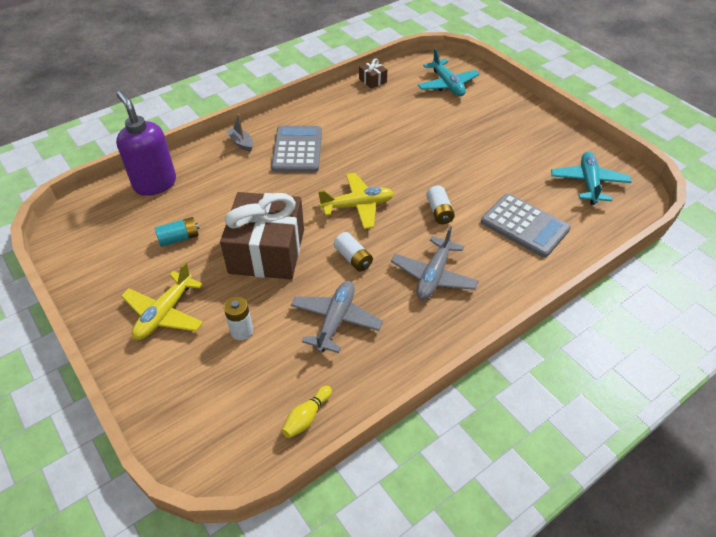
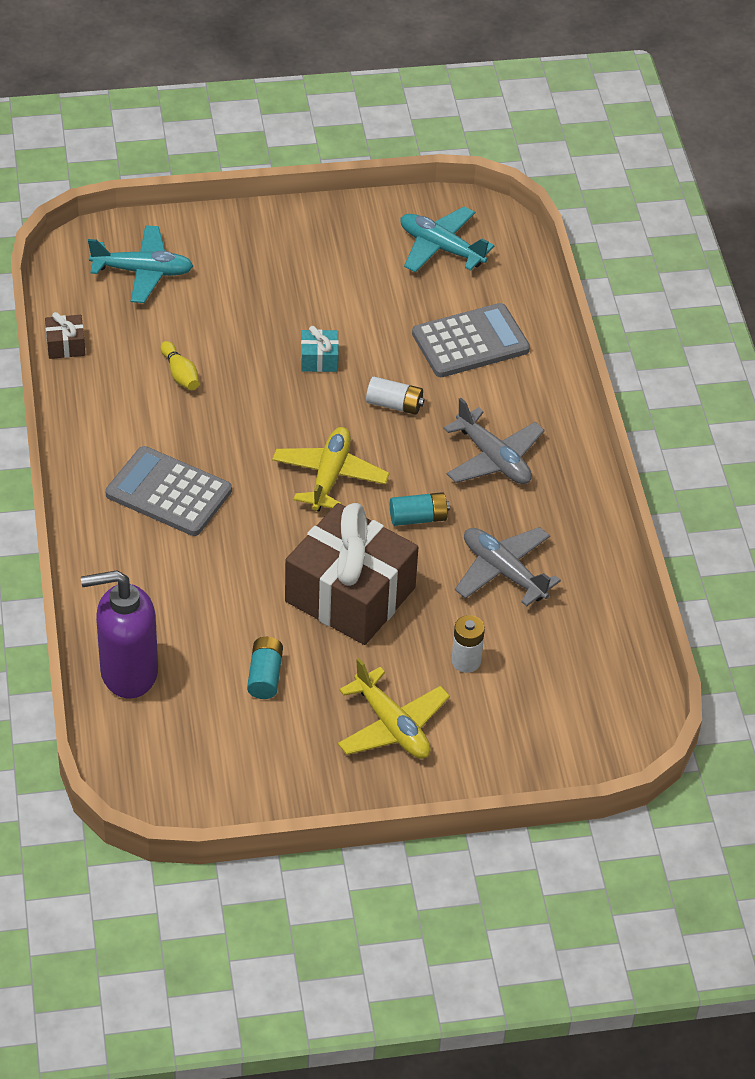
camera: 65 degrees left, 0 degrees up
grey boat [227,114,253,152] -> none
yellow bowling pin [282,386,332,438] -> yellow bowling pin moved to [160,341,199,390]
white battery [334,232,373,271] -> turquoise battery [390,492,450,526]
none -> turquoise gift [301,326,339,372]

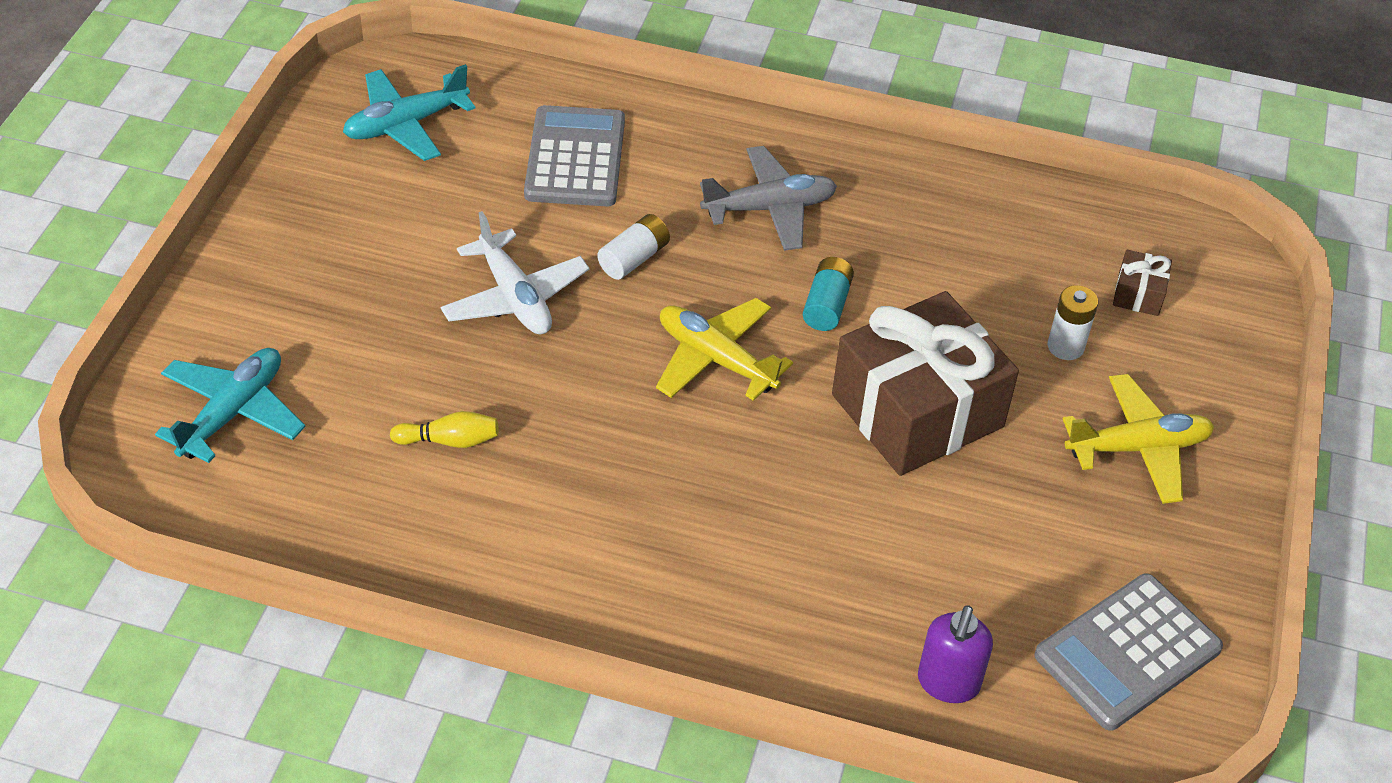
camera: 65 degrees left, 0 degrees up
brown gift [45,312,85,359] -> brown gift moved to [1113,250,1172,316]
purple soap dispenser [81,570,158,699] -> purple soap dispenser [918,605,993,703], size x0.62
grey calculator [105,446,232,536] -> grey calculator moved to [1034,574,1223,731]
turquoise battery [247,637,283,699] -> none
turquoise gift [301,326,339,372] -> white plane [440,211,589,335]
grey plane [455,527,561,606] -> none

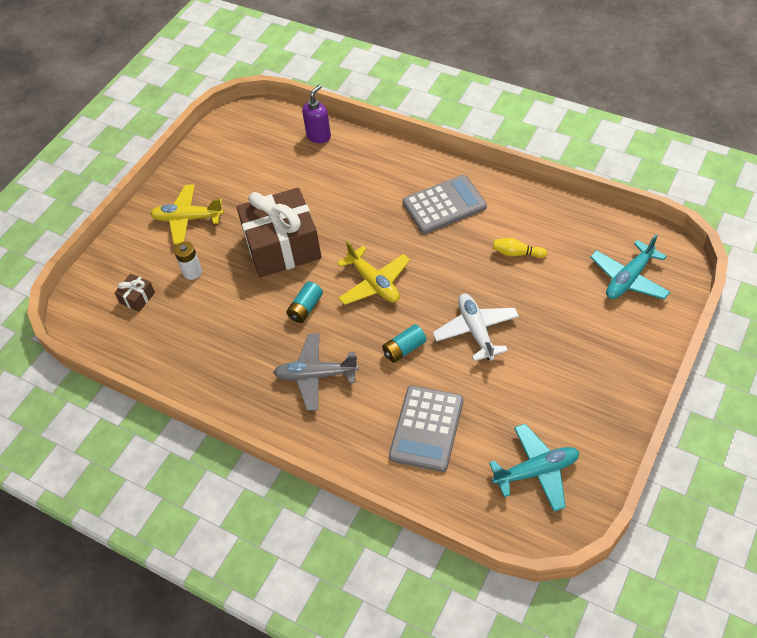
camera: 160 degrees left, 5 degrees up
white battery [597,214,670,280] -> turquoise battery [382,324,427,363]
grey calculator [1034,574,1223,731] -> grey calculator moved to [402,175,487,234]

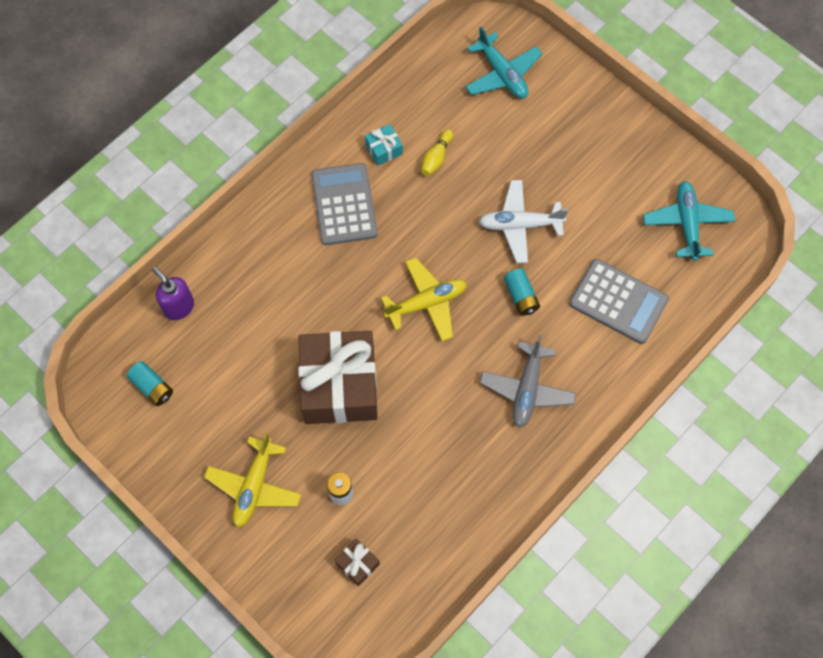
camera: 80 degrees left, 15 degrees up
turquoise battery [286,282,323,323] -> turquoise battery moved to [127,361,173,406]
none -> turquoise gift [365,124,403,166]

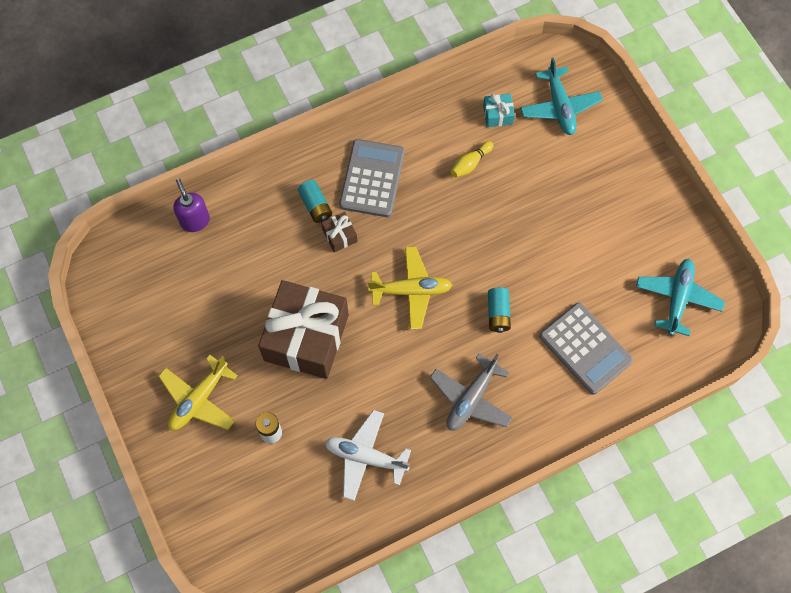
camera: 20 degrees right, 0 degrees up
turquoise battery [127,361,173,406] -> turquoise battery moved to [298,180,332,223]
brown gift [335,538,380,586] -> brown gift moved to [321,212,358,252]
turquoise gift [365,124,403,166] -> turquoise gift moved to [483,94,515,127]
white plane [479,180,568,263] -> white plane moved to [325,410,411,501]

